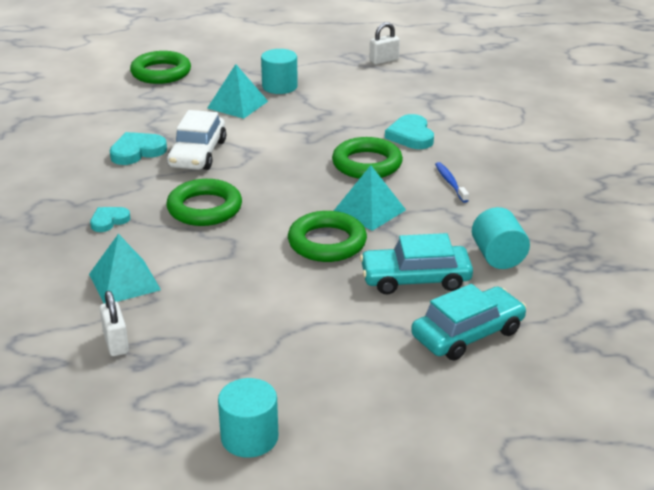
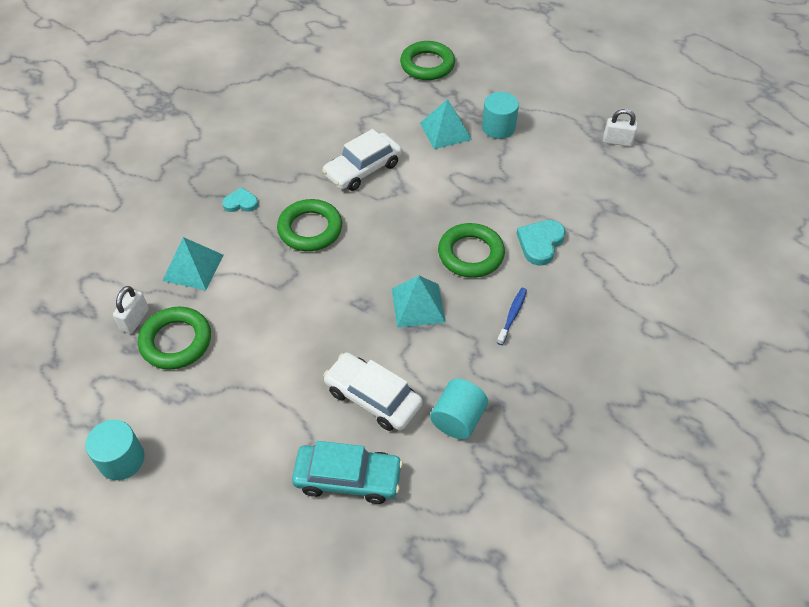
camera: 40 degrees right, 20 degrees up
turquoise heart [110,132,167,165] -> none
green ring [288,211,367,262] -> green ring moved to [138,307,211,370]
turquoise car [360,233,473,295] -> white car [323,353,423,431]

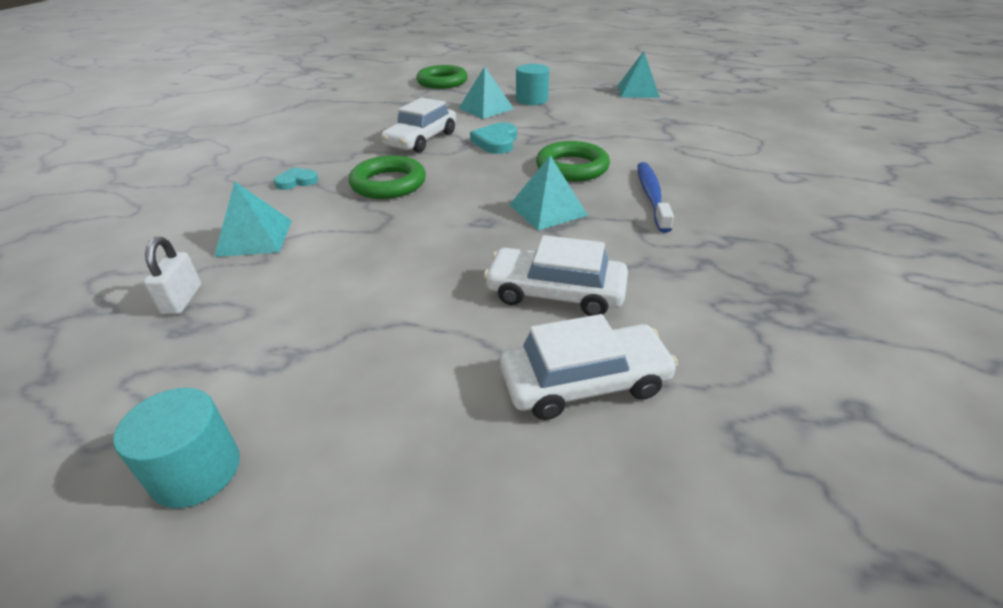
camera: 20 degrees left, 15 degrees down
green ring [138,307,211,370] -> none
turquoise car [292,441,403,504] -> white car [500,314,678,420]
turquoise cylinder [430,379,488,439] -> none
blue toothbrush [497,288,527,345] -> blue toothbrush [637,162,674,233], size x1.61
turquoise heart [516,220,566,266] -> turquoise heart moved to [470,122,517,154]
white padlock [603,109,638,147] -> turquoise pyramid [618,51,660,98]

